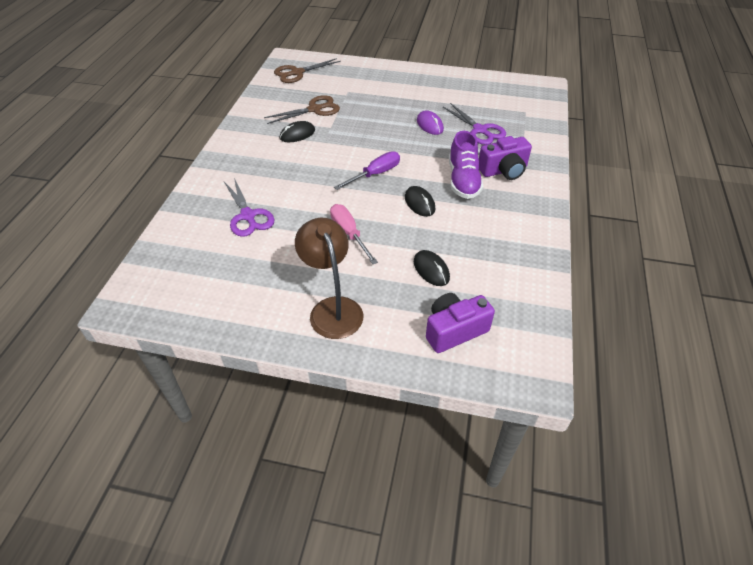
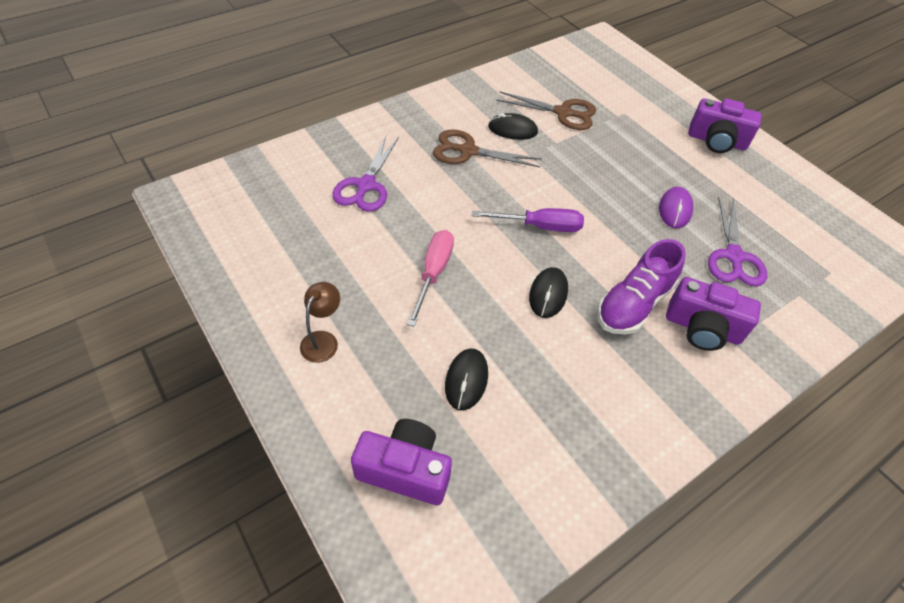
camera: 40 degrees right, 5 degrees up
brown scissors [274,58,341,83] -> brown scissors moved to [433,129,542,167]
brown lamp [295,218,363,339] -> brown lamp [300,282,340,363], size x0.54
none -> purple camera [688,98,762,153]

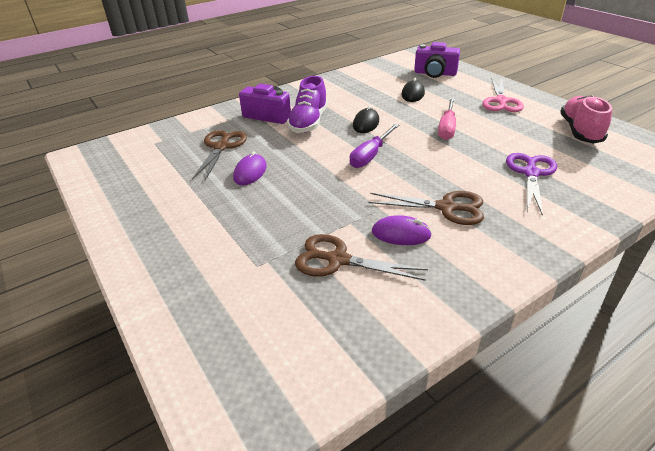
camera: 175 degrees left, 15 degrees down
brown lamp [300,282,340,363] -> pink scissors [482,79,524,112]
purple screwdriver [472,208,584,232] -> purple screwdriver turned 60 degrees counterclockwise [350,124,399,168]
black mouse [488,113,538,140] -> purple mouse [372,215,432,245]
purple shoe [597,239,686,335] -> purple shoe turned 150 degrees clockwise [287,76,328,133]
purple camera [688,98,762,153] -> none
purple scissors [708,197,767,287] -> brown scissors [192,130,247,181]
none -> pink shoe [560,95,612,144]

